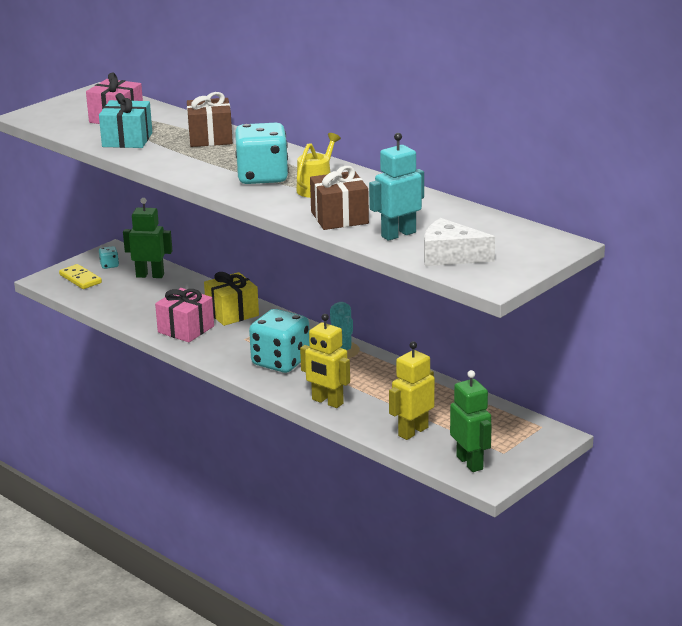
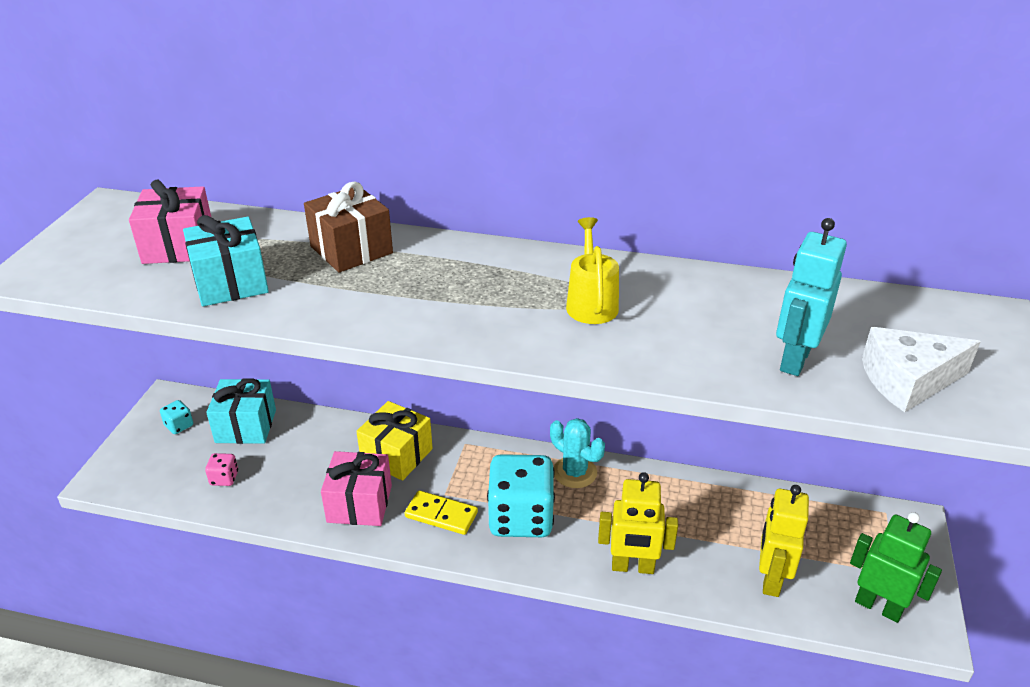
camera: 30 degrees left, 10 degrees up
yellow domino [59,264,102,289] -> yellow domino moved to [405,490,478,535]
green robot [123,198,172,278] -> turquoise gift [206,378,276,444]
turquoise dice [235,123,289,184] -> none
brown gift [310,166,369,230] -> none
none -> pink dice [205,453,238,486]

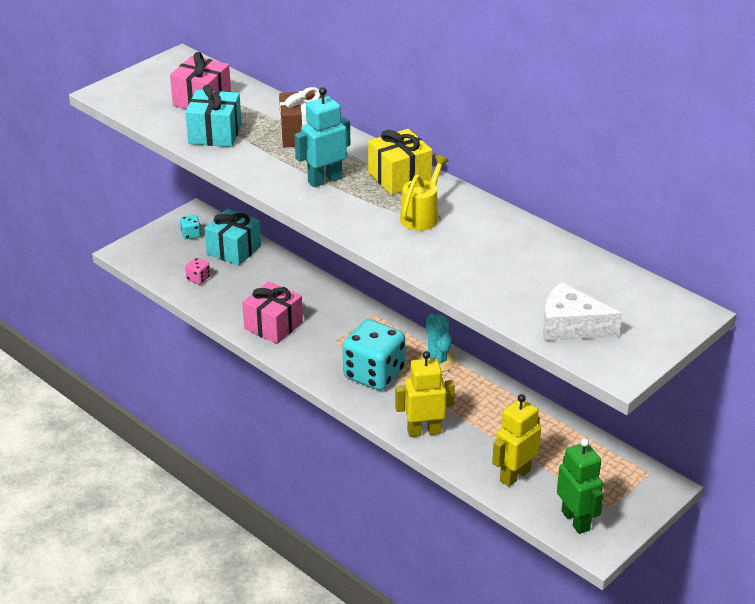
camera: 30 degrees right, 0 degrees up
yellow gift [356,401,433,481] -> yellow gift moved to [368,129,433,195]
yellow domino [405,490,478,535] -> none
yellow robot [598,472,678,574] -> yellow robot turned 135 degrees clockwise [395,351,455,437]
turquoise robot [776,218,847,376] -> turquoise robot moved to [295,87,350,187]

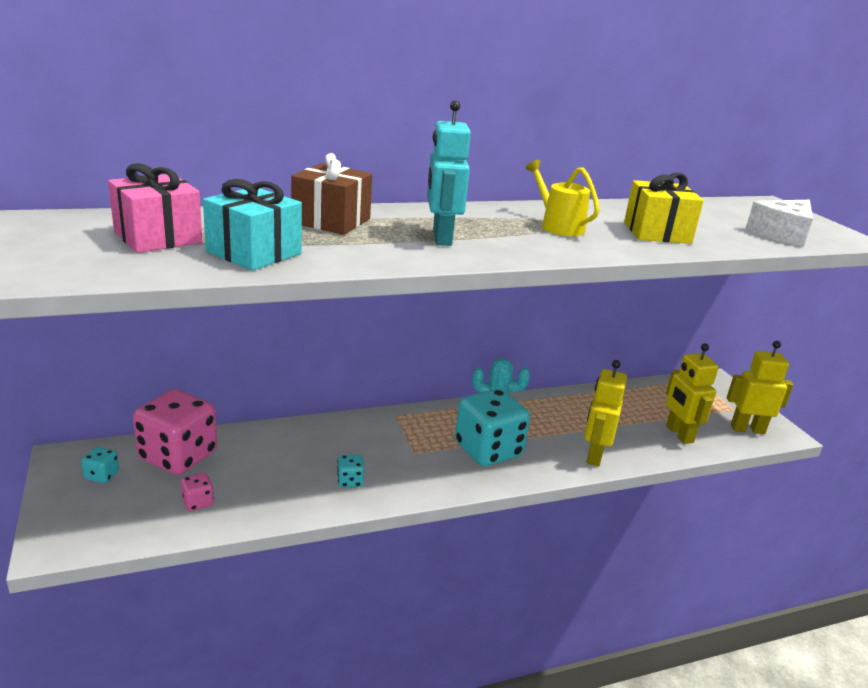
camera: 65 degrees left, 10 degrees down
turquoise gift [204,209,261,266] -> pink dice [133,389,217,475]
pink gift [242,281,303,344] -> turquoise dice [337,455,365,488]
yellow gift [368,129,433,195] -> yellow gift moved to [624,173,704,244]
green robot [557,438,604,534] -> yellow robot [727,341,793,434]

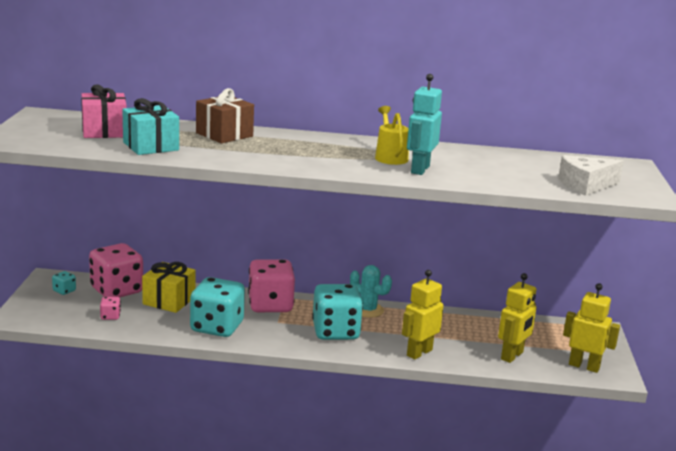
camera: 25 degrees right, 5 degrees down
turquoise dice [337,455,365,488] -> turquoise dice [190,277,245,337], size x2.40
turquoise robot [427,100,471,246] -> turquoise robot moved to [407,74,442,175]
yellow gift [624,173,704,244] -> yellow gift moved to [142,262,196,313]
yellow robot [666,343,719,444] -> yellow robot turned 150 degrees counterclockwise [498,273,537,363]
none -> pink dice [248,259,295,312]

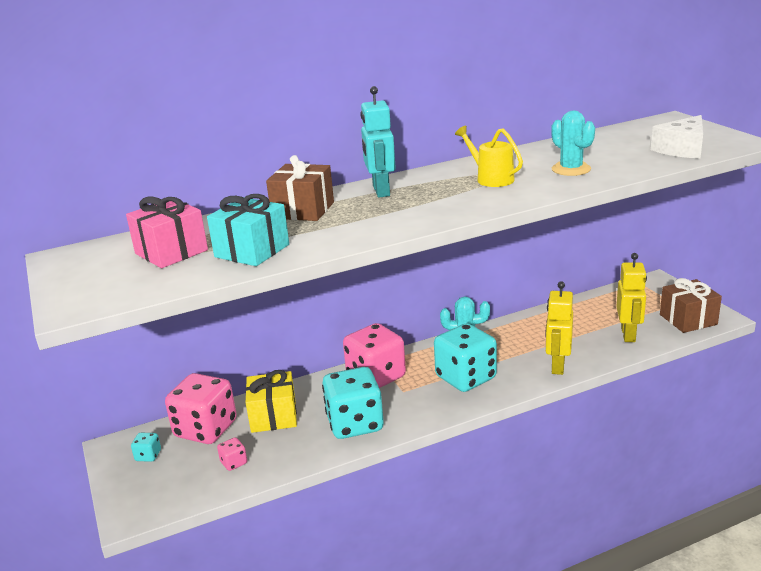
camera: 25 degrees left, 5 degrees up
turquoise robot [407,74,442,175] -> turquoise robot moved to [360,86,396,197]
yellow robot [563,283,620,373] -> brown gift [660,278,722,333]
none -> turquoise cactus [551,110,595,176]

